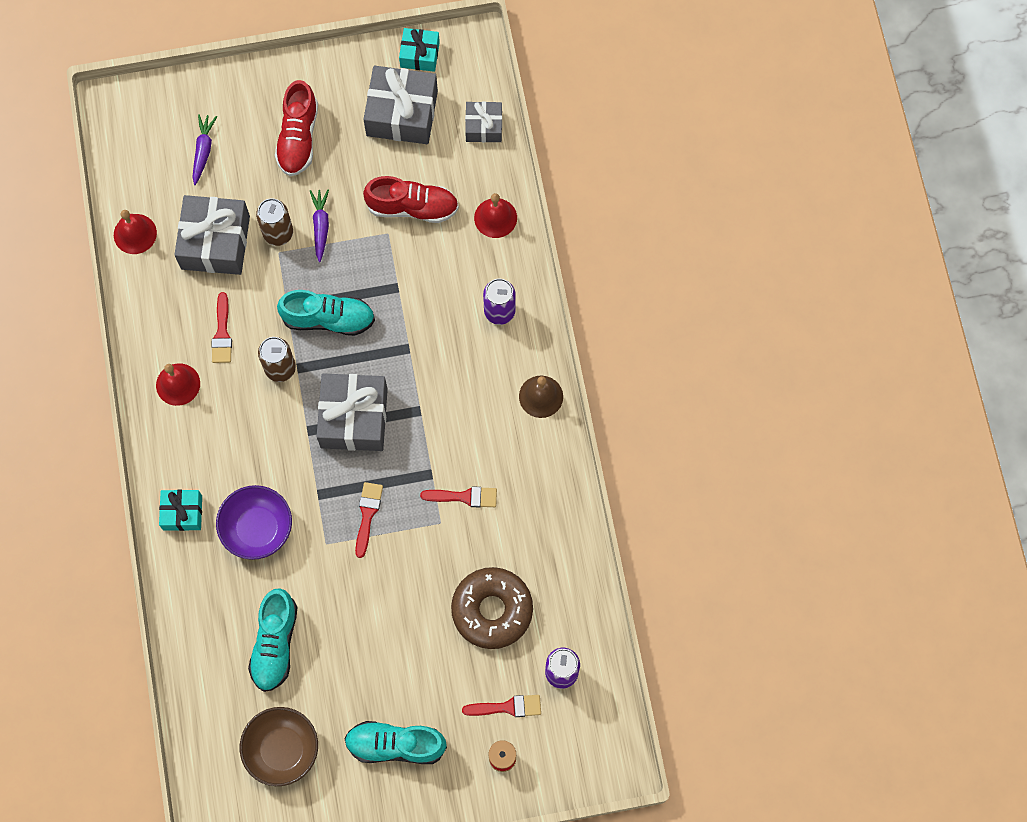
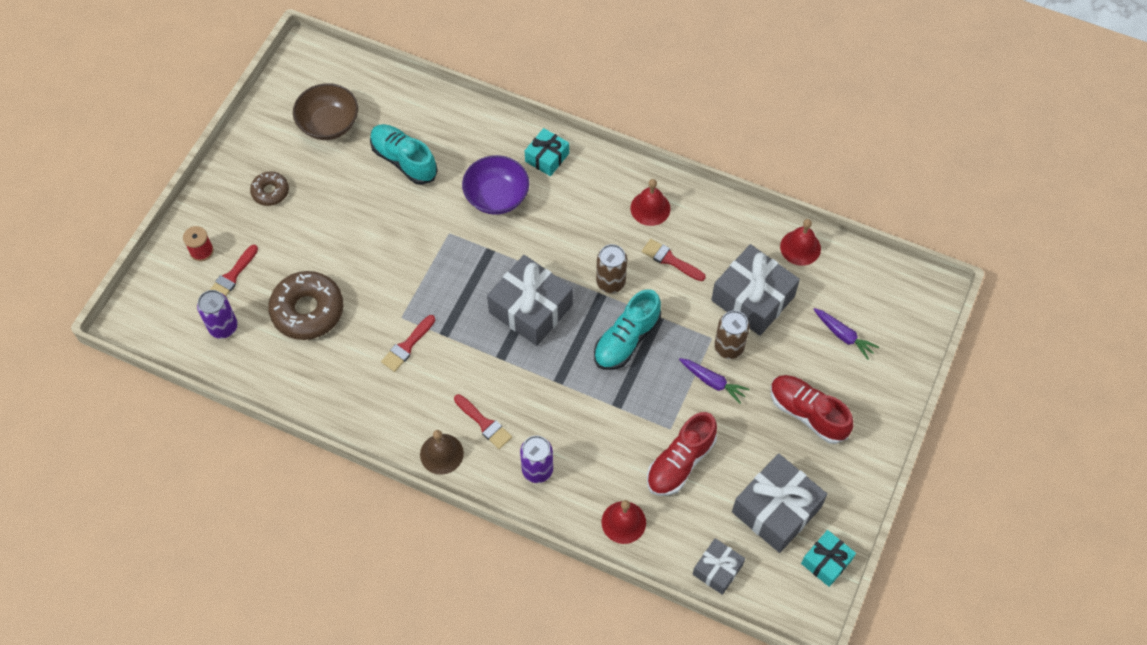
camera: 125 degrees right, 10 degrees down
turquoise shoe [344,721,447,764] -> brown donut [250,171,289,206]
red brush [355,482,383,558] -> red brush moved to [454,394,512,449]

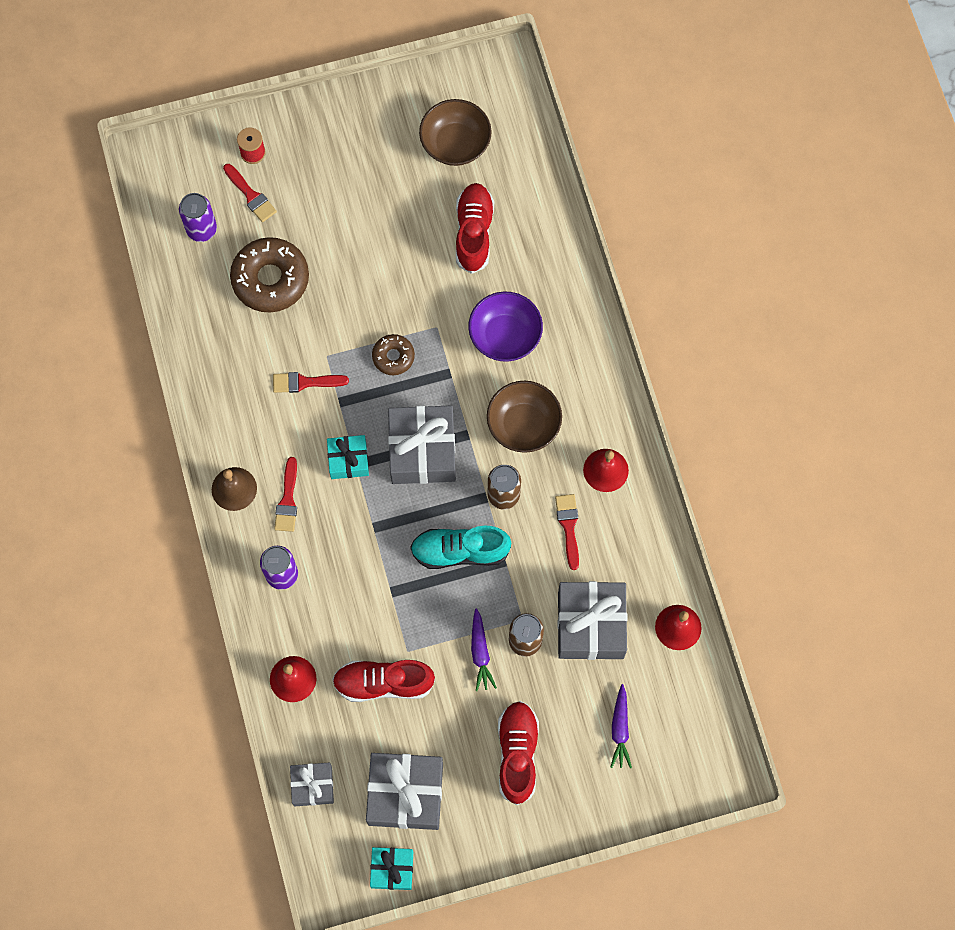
camera: 50 degrees right, 10 degrees up
red brush [210,245,258,296] -> red brush turned 120 degrees counterclockwise [223,164,277,222]
brown donut [250,171,289,206] -> brown donut moved to [372,334,415,375]
turquoise shoe [370,124,438,185] -> red shoe [456,183,494,274]
turquoise gift [525,128,569,176] -> turquoise gift moved to [327,435,369,479]
none -> brown bowl [487,381,562,453]

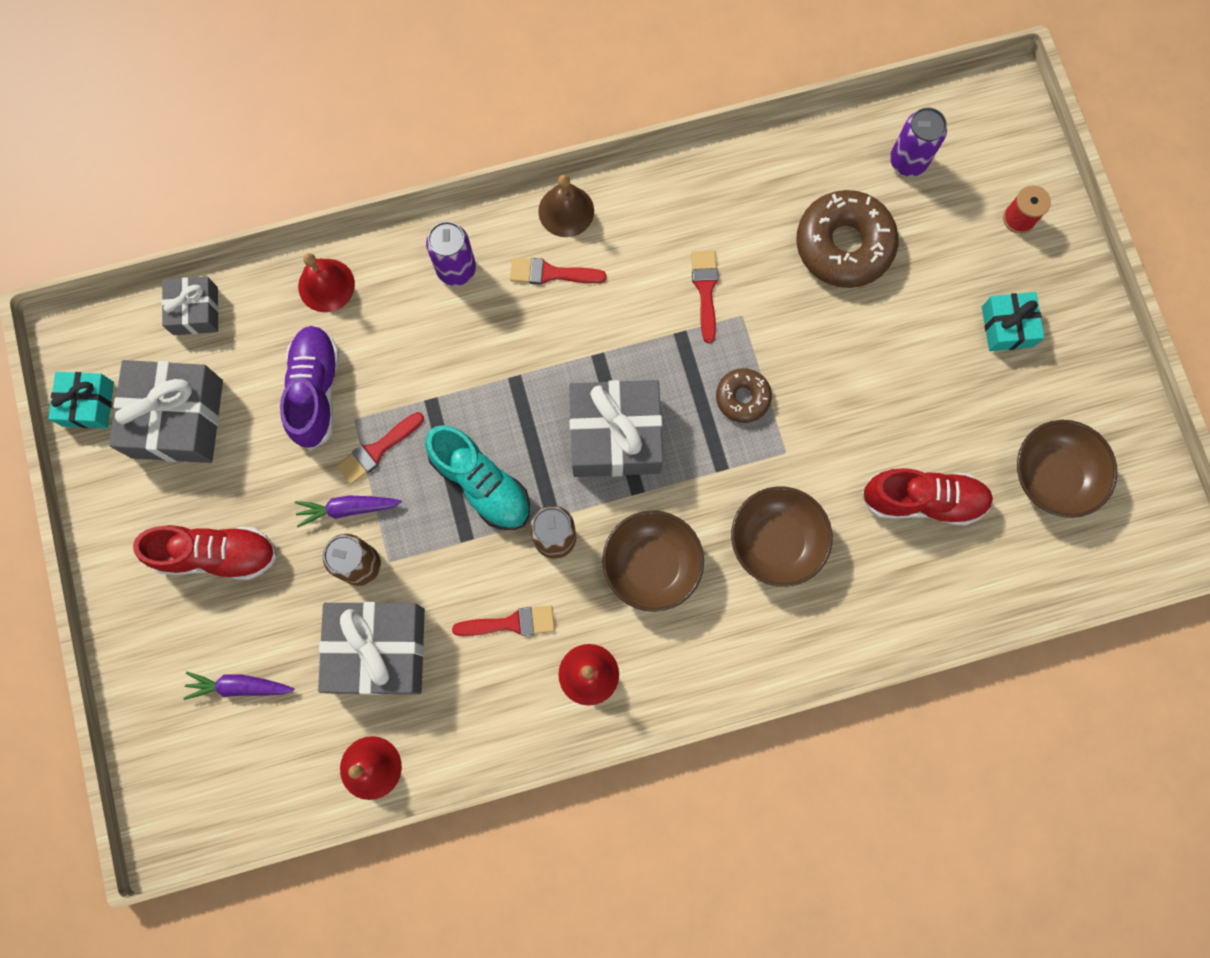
camera: 90 degrees right, 5 degrees up
red brush [223,164,277,222] -> red brush moved to [336,412,424,485]
turquoise gift [327,435,369,479] -> turquoise gift moved to [982,292,1045,351]
red shoe [332,660,435,702] -> purple shoe [280,326,339,450]
turquoise shoe [410,526,511,569] -> turquoise shoe turned 135 degrees clockwise [425,425,530,530]
purple bowl [468,292,543,361] -> brown bowl [731,486,833,587]

